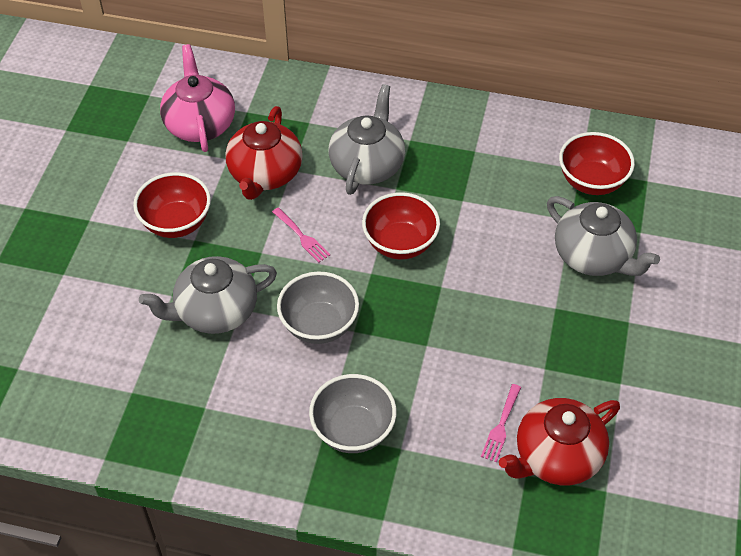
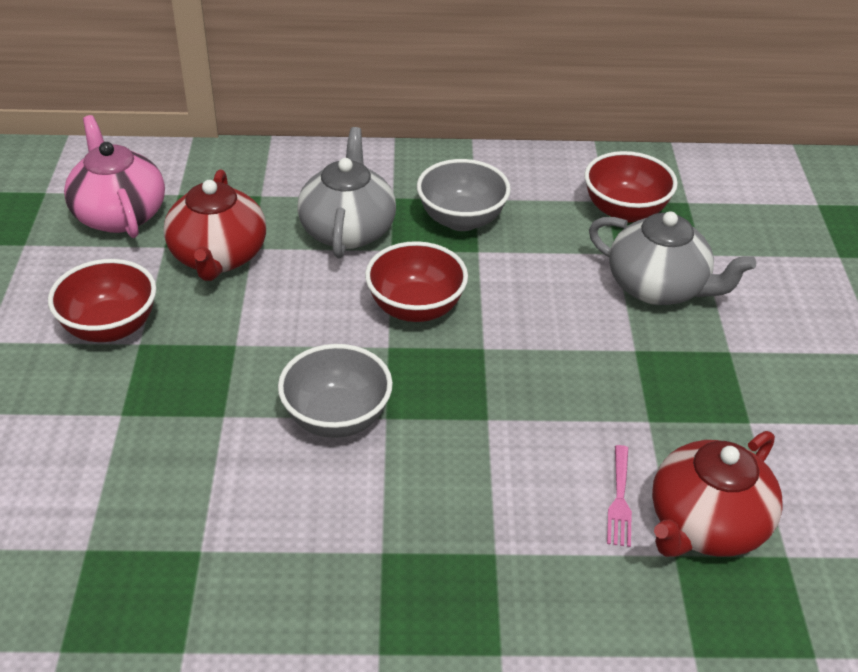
camera: 15 degrees left, 10 degrees down
grey teapot [139,256,277,334] -> none
pink fork [272,207,330,263] -> none
grey bowl [309,374,397,453] -> grey bowl moved to [417,159,511,231]

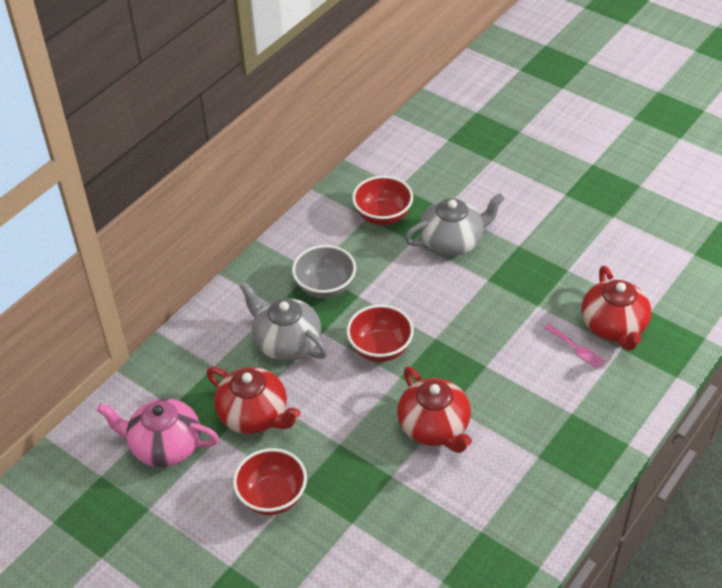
camera: 50 degrees left, 5 degrees up
grey bowl [278,344,393,438] -> red teapot [397,367,472,453]

